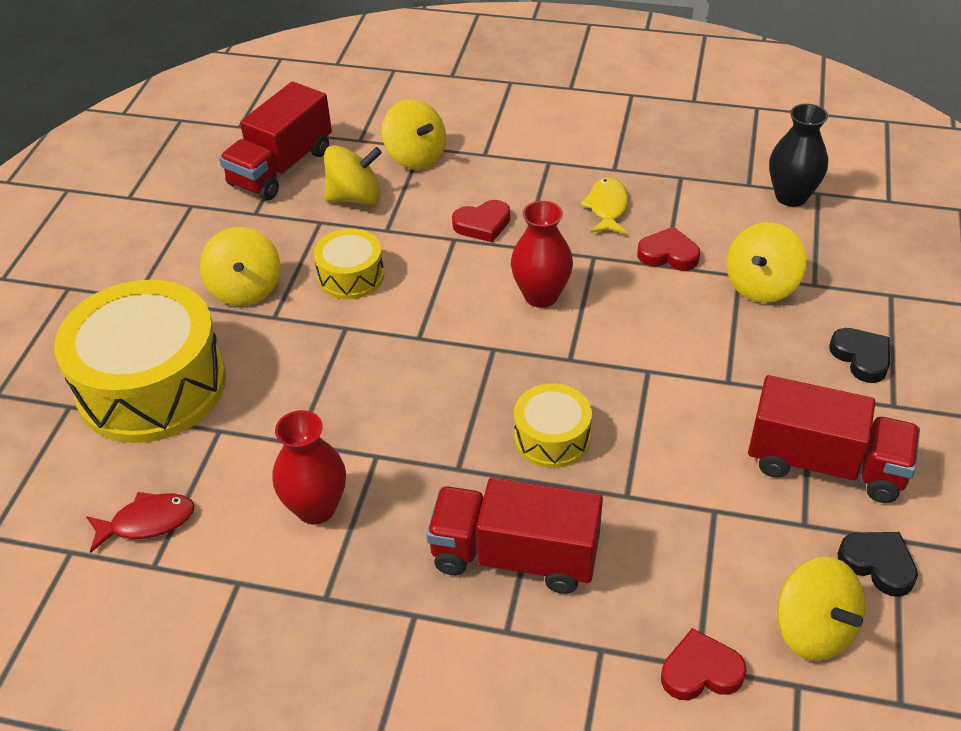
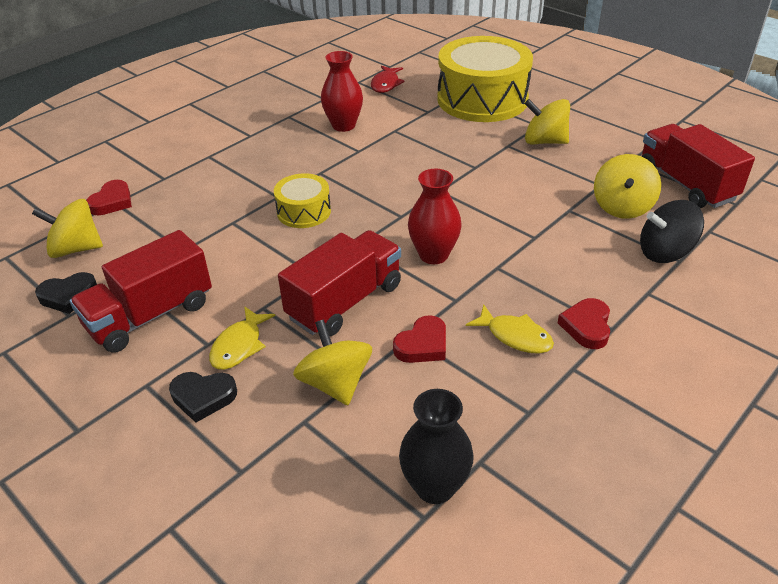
camera: 120 degrees right, 5 degrees down
yellow drum [314,229,384,299] -> none
yellow spinning top [382,99,446,170] -> black spinning top [640,200,704,263]
red truck [426,478,603,594] -> red truck moved to [278,230,401,336]
red heart [452,200,510,242] -> red heart moved to [558,298,610,349]
none -> yellow fish [209,306,276,370]

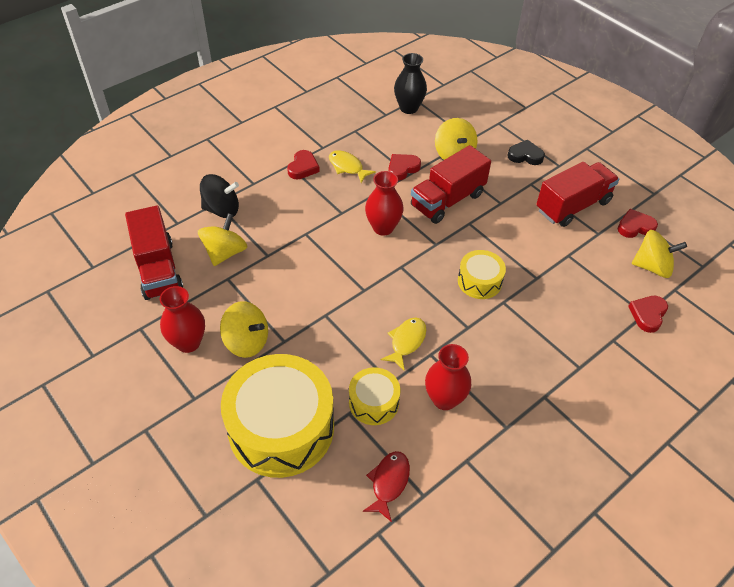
camera: 175 degrees left, 10 degrees up
black heart [35,272,97,314] -> red heart [618,209,658,238]
yellow fish [209,306,276,370] -> yellow fish moved to [381,318,426,371]
none -> red vase [160,286,205,353]
none -> yellow drum [349,367,400,425]

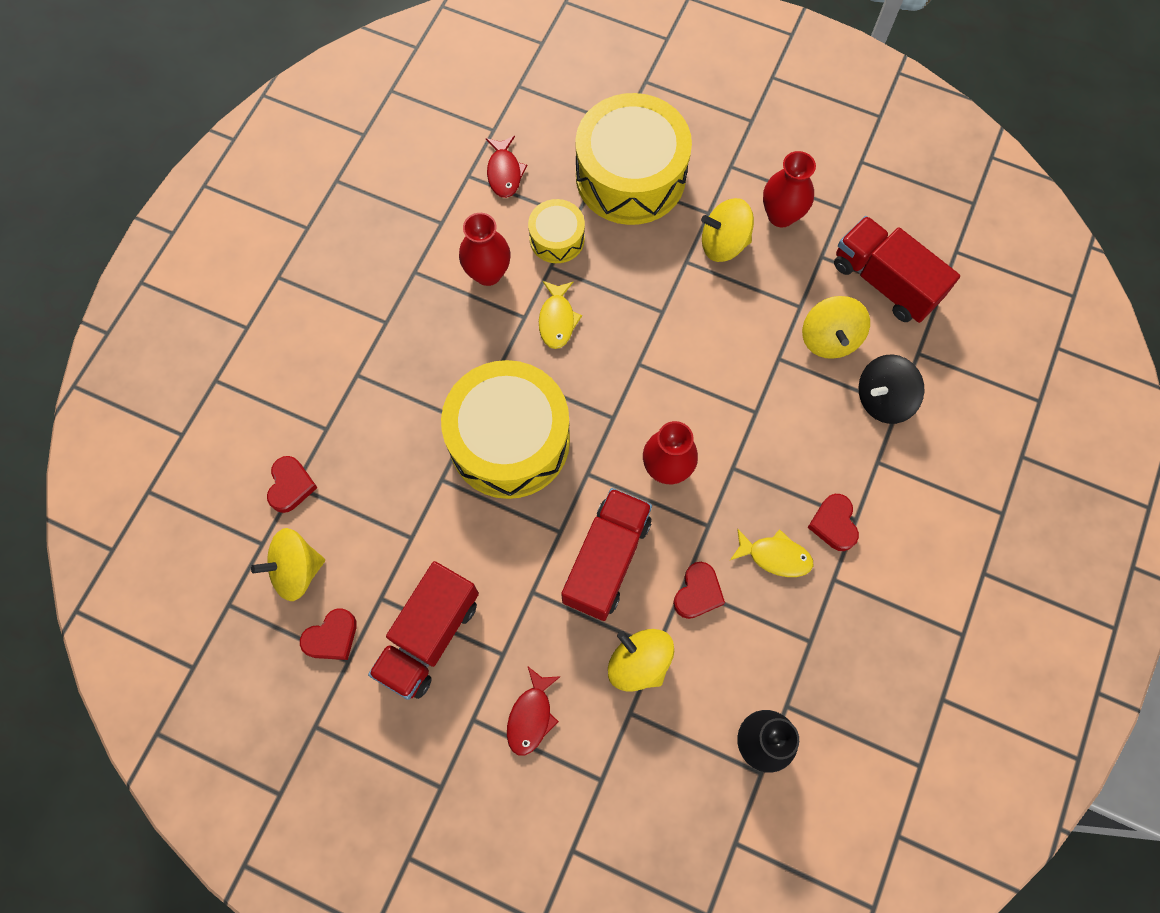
camera: 155 degrees right, 20 degrees up
yellow drum [458,250,506,299] -> yellow drum [441,360,570,499], size x2.04
black heart [507,140,545,165] -> red fish [507,667,561,756]

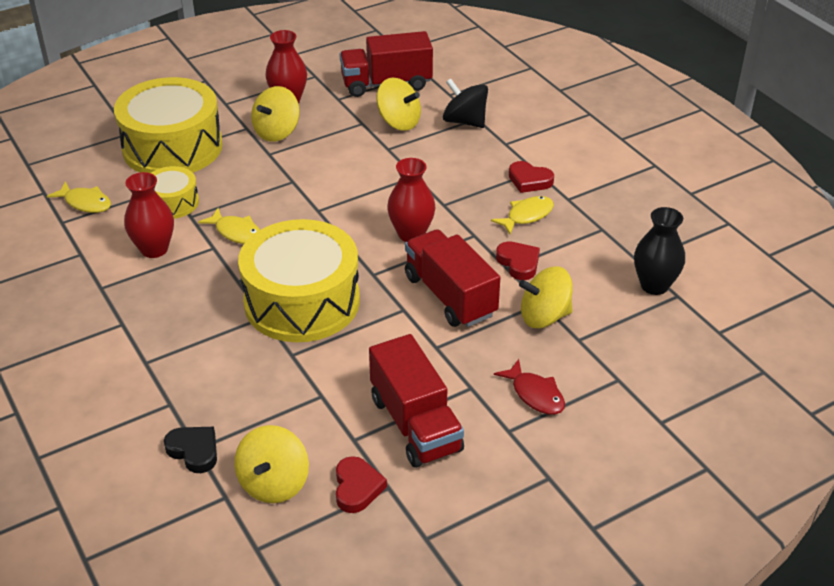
camera: 55 degrees left, 30 degrees down
red heart [267,456,318,513] -> black heart [164,427,217,473]
red fish [486,136,527,198] -> yellow fish [47,181,111,213]
black spinning top [859,354,925,424] -> black spinning top turned 120 degrees clockwise [443,78,488,128]

